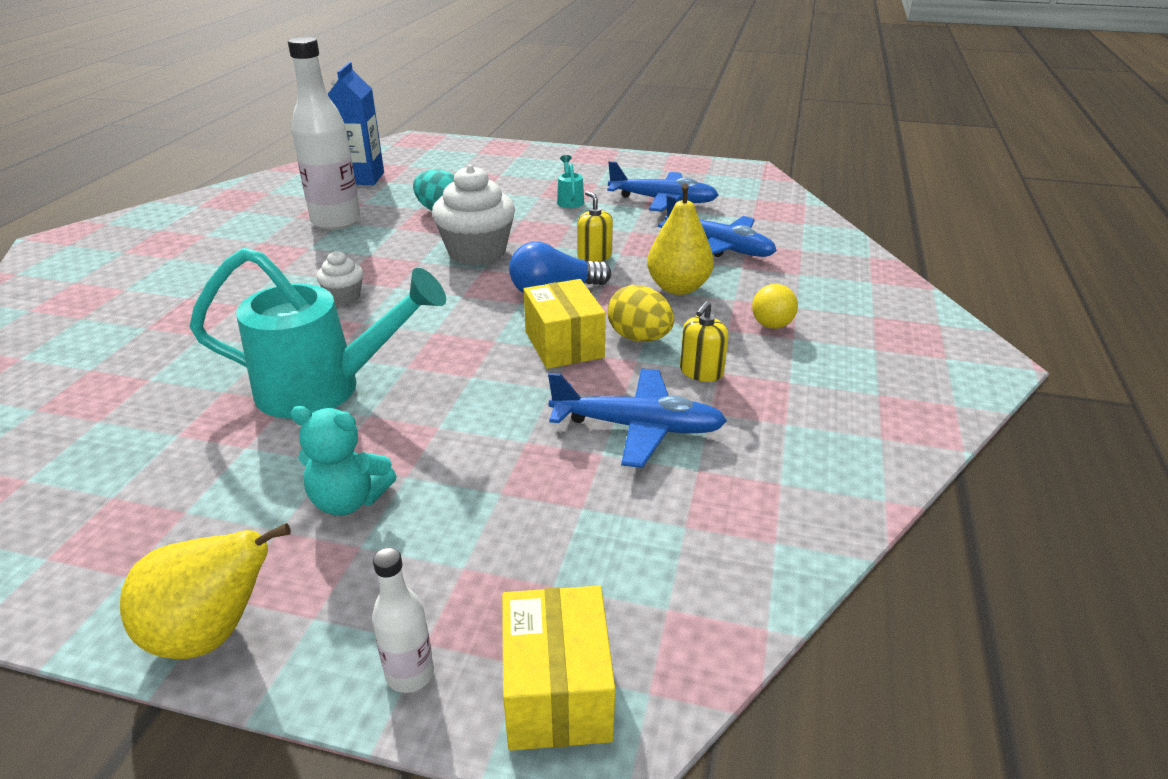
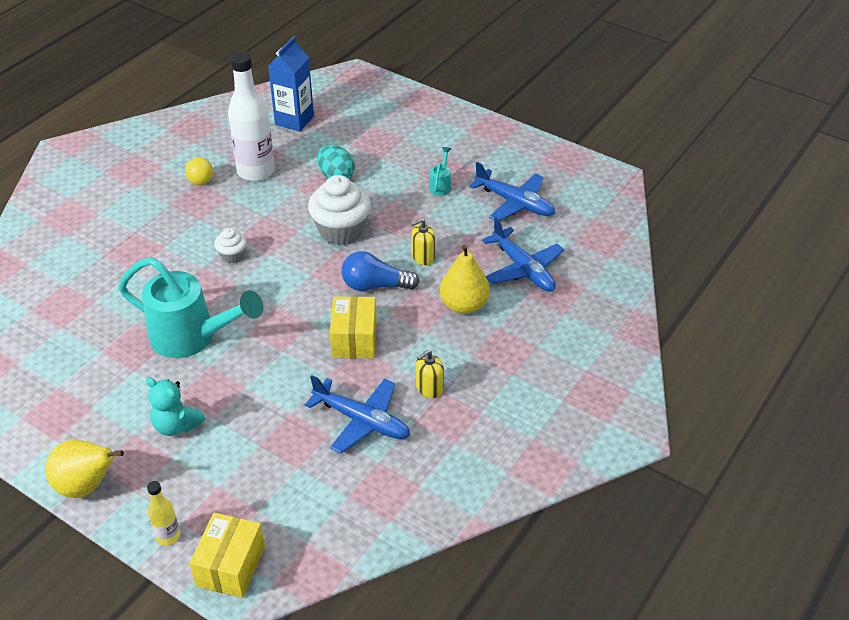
camera: 20 degrees right, 10 degrees up
white bottle [372,548,434,693] -> yellow bottle [147,481,180,545]
yellow soap dispenser [577,191,613,262] -> yellow soap dispenser turned 105 degrees counterclockwise [411,218,435,265]
yellow egg [608,285,674,342] -> none
yellow ball [752,284,798,329] -> yellow ball moved to [185,157,213,185]

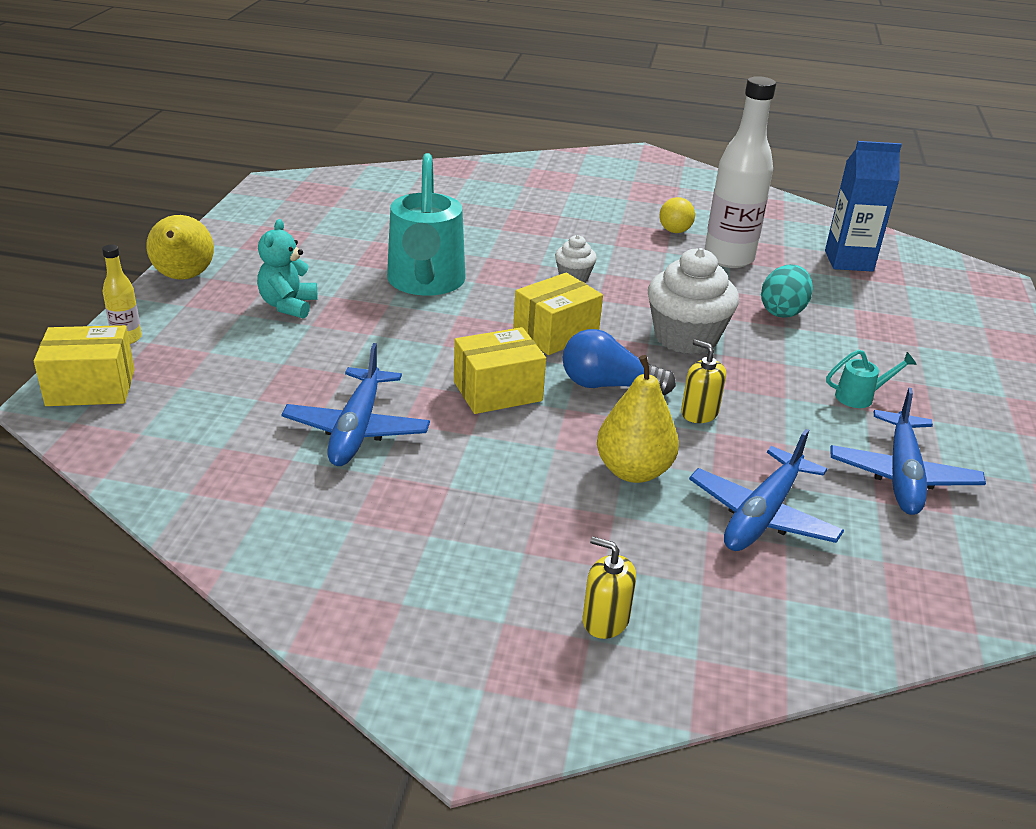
camera: 65 degrees right, 10 degrees down
blue light bulb [341,251,419,291] -> blue light bulb turned 60 degrees counterclockwise [563,329,676,395]
yellow soap dispenser [416,350,444,398] -> yellow soap dispenser moved to [583,536,636,639]
none -> yellow box [513,273,603,355]

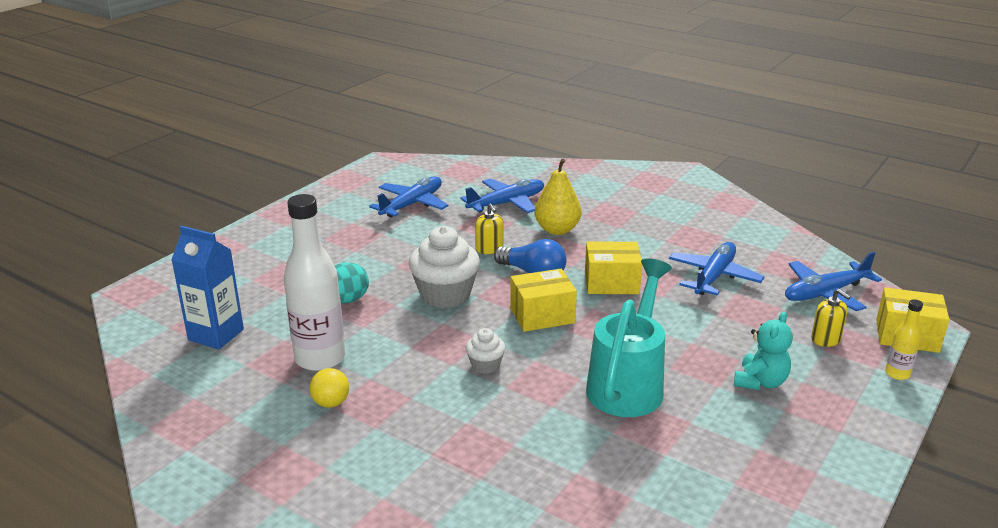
camera: 155 degrees left, 5 degrees down
yellow pear [146,215,214,280] -> none
yellow soap dispenser [583,536,636,639] -> yellow soap dispenser moved to [811,289,851,347]
turquoise watering can [826,350,917,408] -> none
none -> blue plane [785,252,882,311]

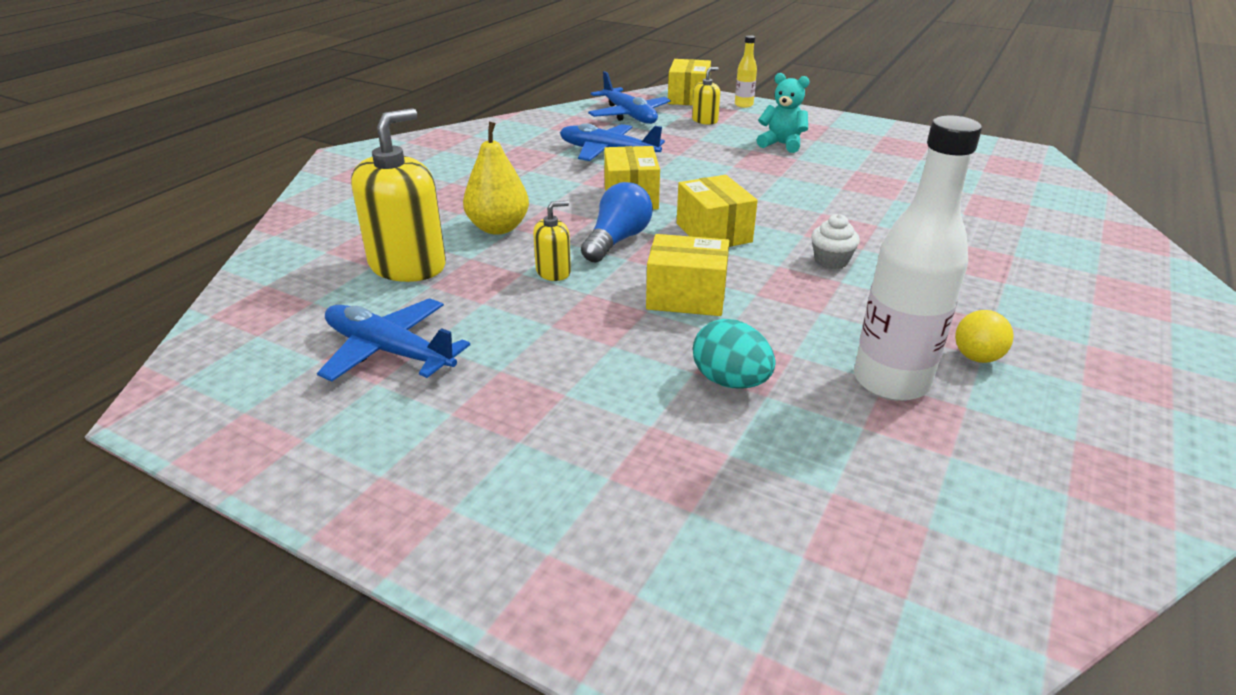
camera: 95 degrees left, 5 degrees up
blue carton [171,226,244,349] -> none
white cupcake [409,226,480,308] -> yellow box [646,234,729,316]
blue plane [461,178,544,213] -> yellow soap dispenser [351,108,446,282]
turquoise watering can [586,258,672,417] -> none

